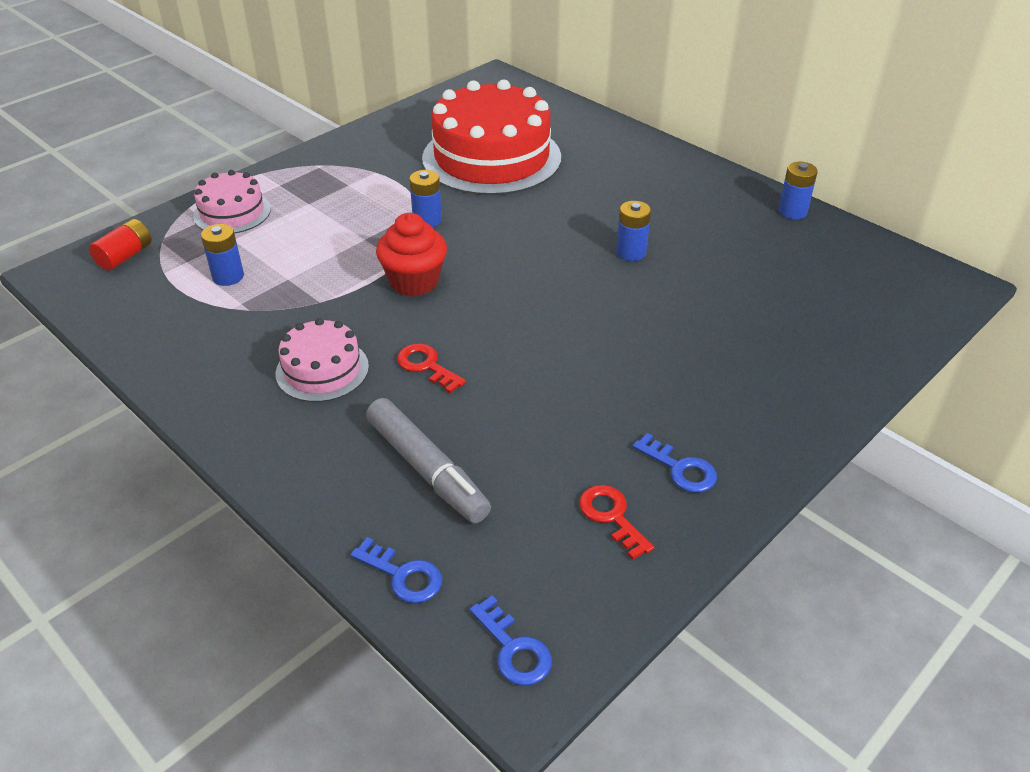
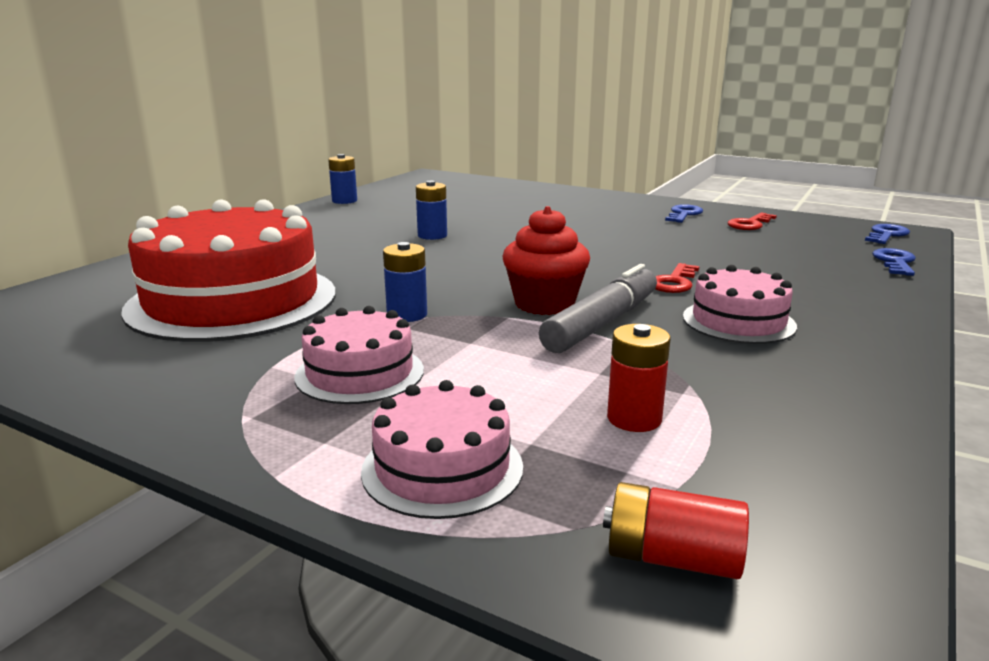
camera: 105 degrees left, 20 degrees down
blue battery [201,224,244,286] -> red battery [607,324,670,432]
grey marker [366,398,491,523] -> grey marker moved to [539,264,657,353]
none -> pink cake [294,306,424,404]

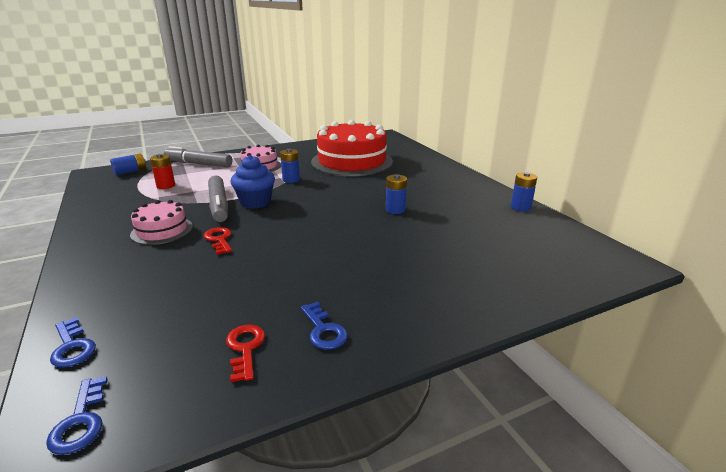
camera: 125 degrees right, 5 degrees up
pink cake [361,380,523,519] -> grey marker [164,146,232,167]
red cupcake [503,206,590,315] -> blue cupcake [231,155,275,209]
red battery [603,482,749,579] -> blue battery [110,153,146,175]

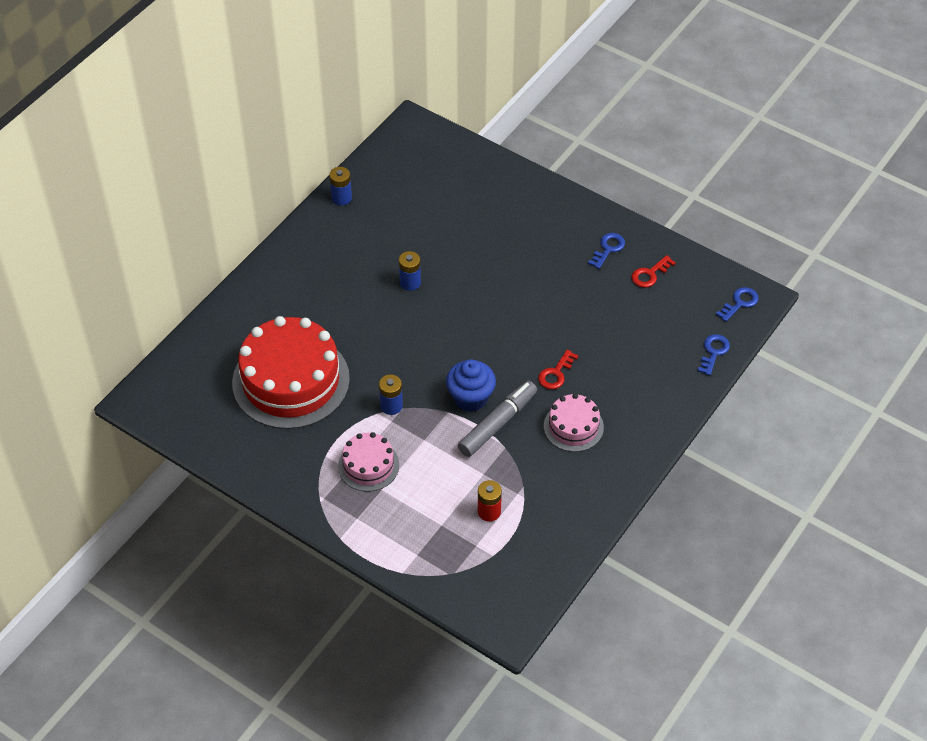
camera: 120 degrees left, 25 degrees up
blue battery [110,153,146,175] -> none
grey marker [164,146,232,167] -> none

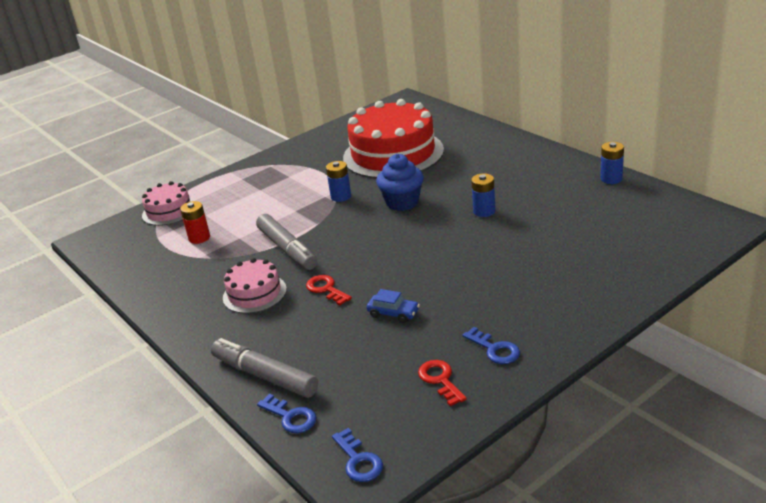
camera: 110 degrees right, 20 degrees down
pink cake [338,432,399,492] -> pink cake moved to [142,181,193,226]
blue cupcake [446,359,496,412] -> blue cupcake moved to [376,154,424,211]
none -> grey marker [211,338,318,398]
none -> blue car [367,289,420,323]

